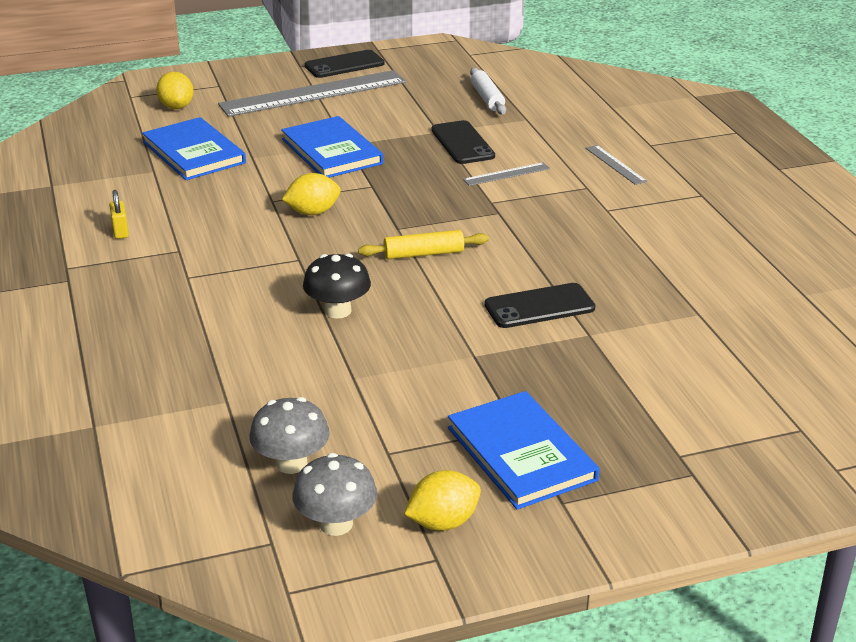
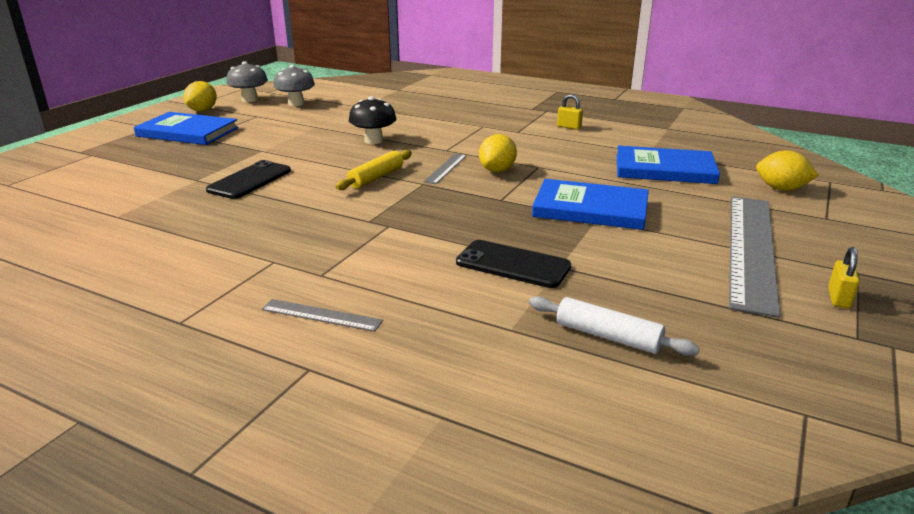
camera: 135 degrees right, 5 degrees down
black phone [304,50,385,78] -> yellow padlock [828,247,860,308]
grey ruler [463,162,550,186] -> grey ruler moved to [423,153,467,184]

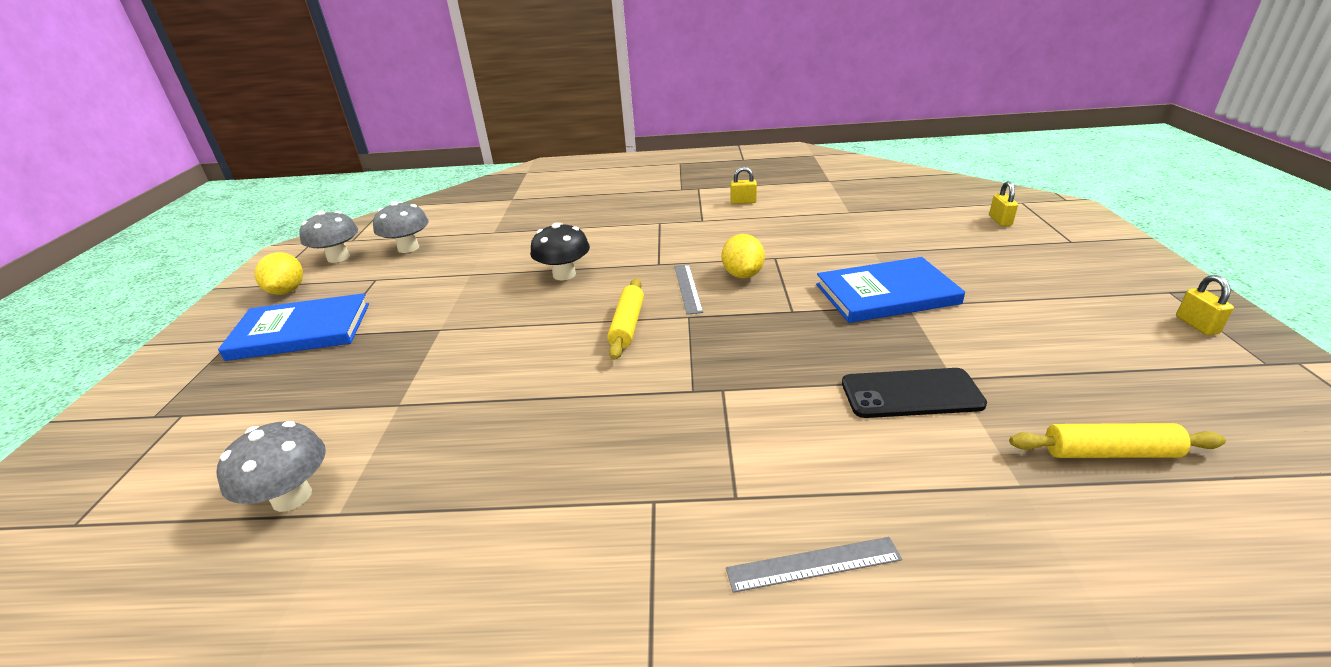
camera: 25 degrees left, 5 degrees up
black phone [206,160,291,199] -> none
white rolling pin [529,296,699,356] -> yellow rolling pin [1010,423,1226,458]
blue book [617,146,720,184] -> none
grey ruler [729,196,780,318] -> none
yellow lemon [756,150,819,191] -> yellow padlock [989,181,1018,226]
none -> grey mushroom [216,421,326,512]

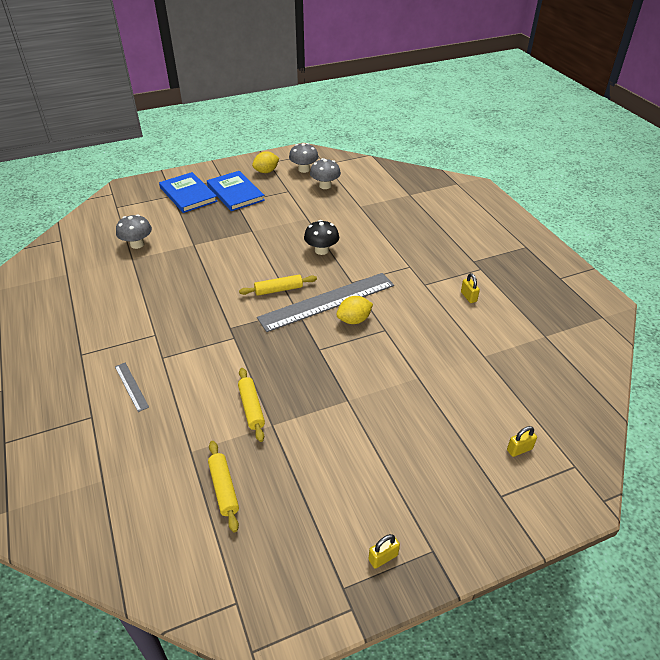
camera: 65 degrees right, 10 degrees up
grey ruler [674,264,703,315] -> grey ruler [257,273,394,332], size x2.36
blue book [816,257,965,323] -> blue book moved to [159,172,217,213]
black phone [842,368,987,418] -> yellow rolling pin [238,368,265,442]

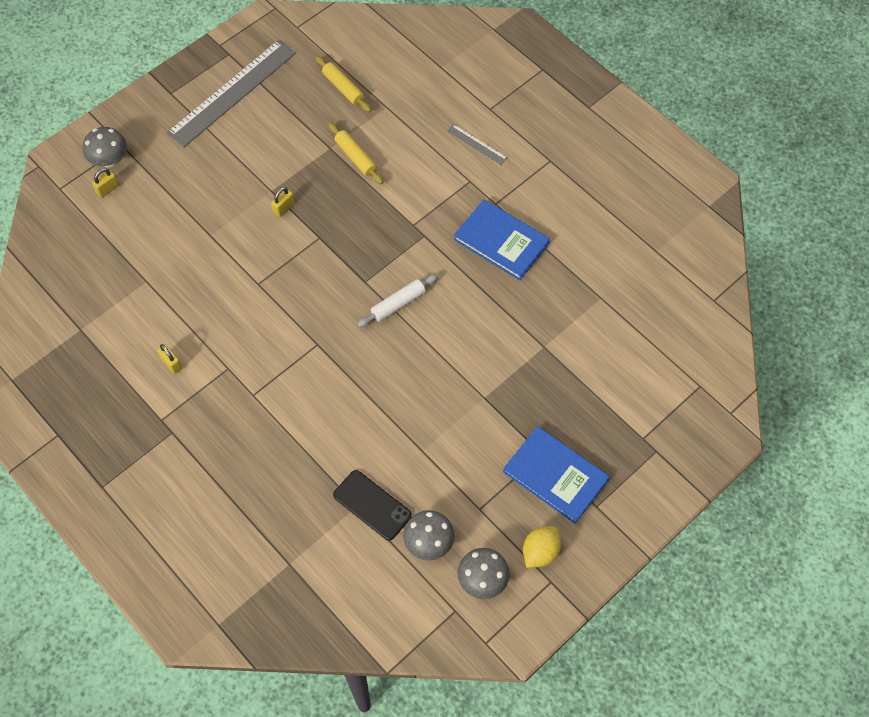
camera: 160 degrees right, 20 degrees up
grey mushroom [116,214,152,249] -> grey mushroom moved to [83,127,127,168]
blue book [159,172,217,213] -> blue book moved to [454,199,550,280]
yellow rolling pin [239,275,317,296] -> white rolling pin [357,274,438,327]
grey ruler [257,273,394,332] -> grey ruler moved to [166,40,296,147]
black mushroom [304,220,339,255] -> none
yellow lemon [336,296,373,324] -> none
yellow padlock [369,534,400,569] -> yellow padlock moved to [271,187,294,217]
none -> black phone [333,470,412,541]

